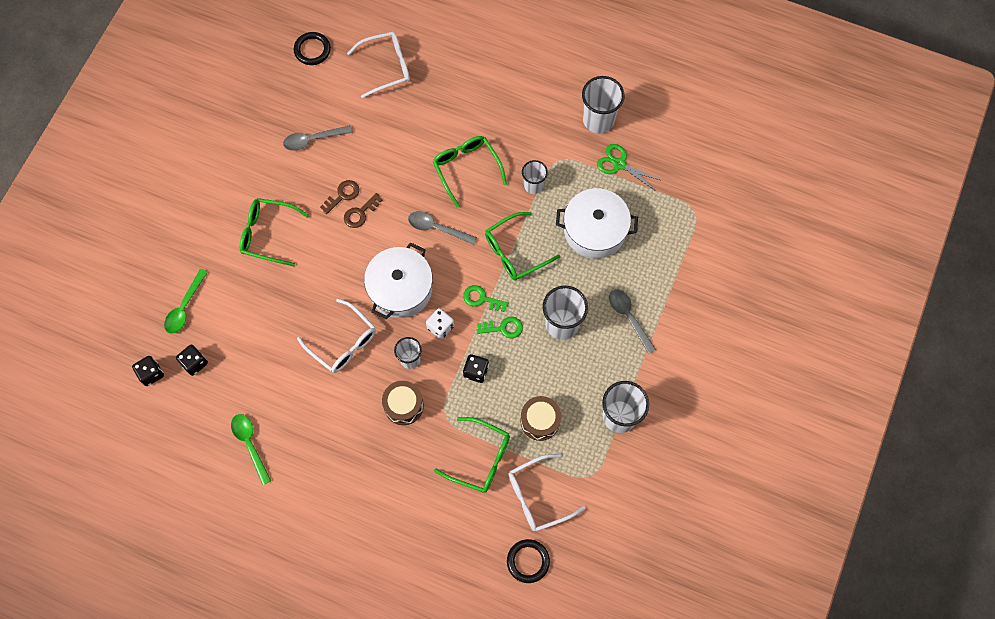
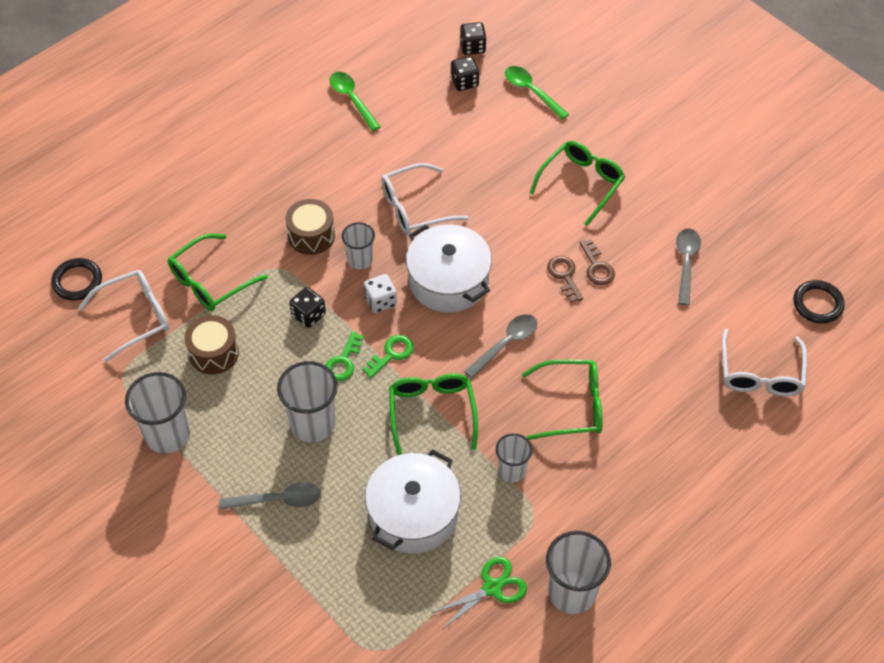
camera: 115 degrees right, 15 degrees down
green spoon [231,414,271,485] -> green spoon turned 120 degrees counterclockwise [329,72,381,131]
white glasses [508,454,586,532] -> white glasses turned 60 degrees clockwise [79,270,169,362]

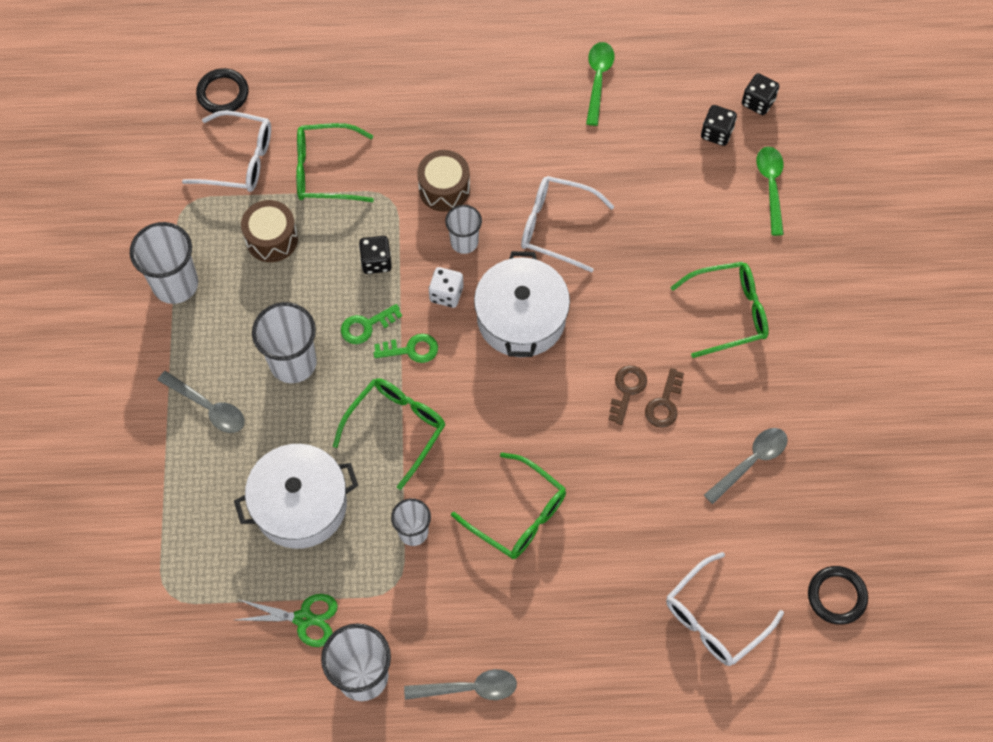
camera: 40 degrees right, 10 degrees up
grey spoon [464,314,538,379] -> grey spoon moved to [404,669,517,700]

